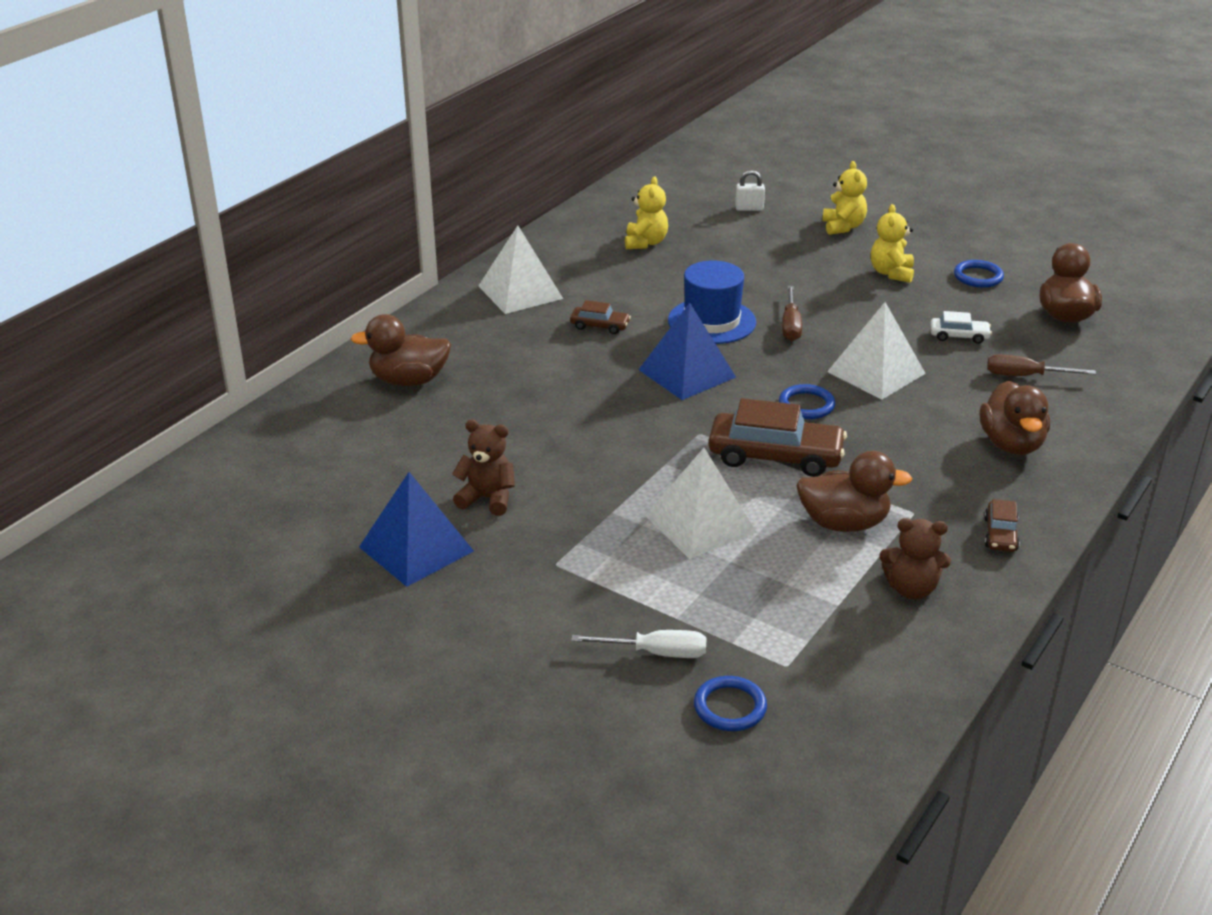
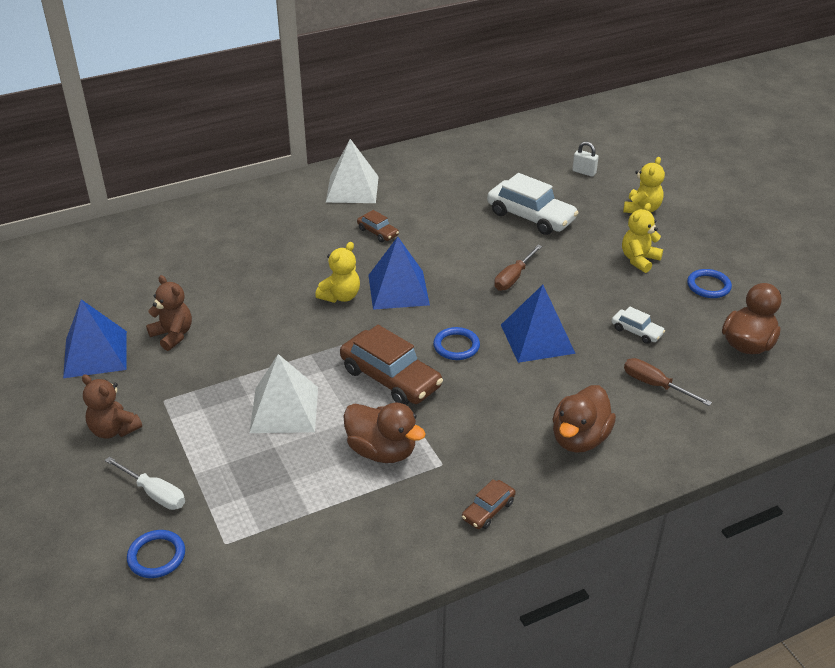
camera: 30 degrees right, 5 degrees up
brown duck [350,314,451,386] -> none
yellow teddy bear [625,176,668,250] -> yellow teddy bear moved to [315,242,360,303]
blue hat [668,260,756,344] -> none
white pyramid [827,302,926,400] -> blue pyramid [501,285,576,363]
brown teddy bear [879,518,951,599] -> brown teddy bear moved to [82,374,142,439]
none -> white car [487,173,579,235]

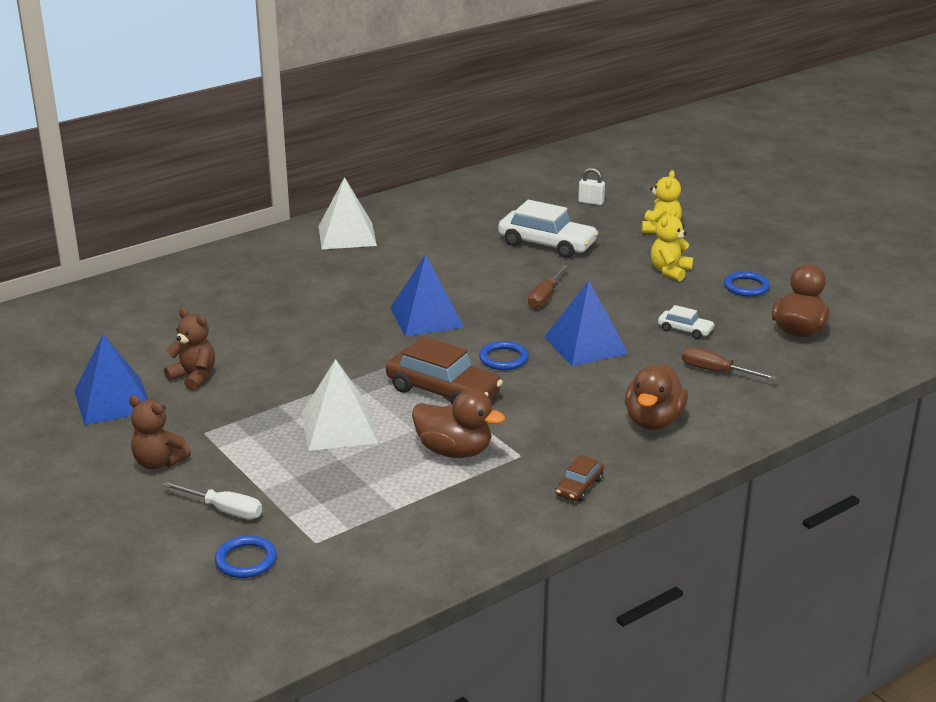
camera: 10 degrees left, 10 degrees down
yellow teddy bear [315,242,360,303] -> none
brown car [357,210,399,242] -> none

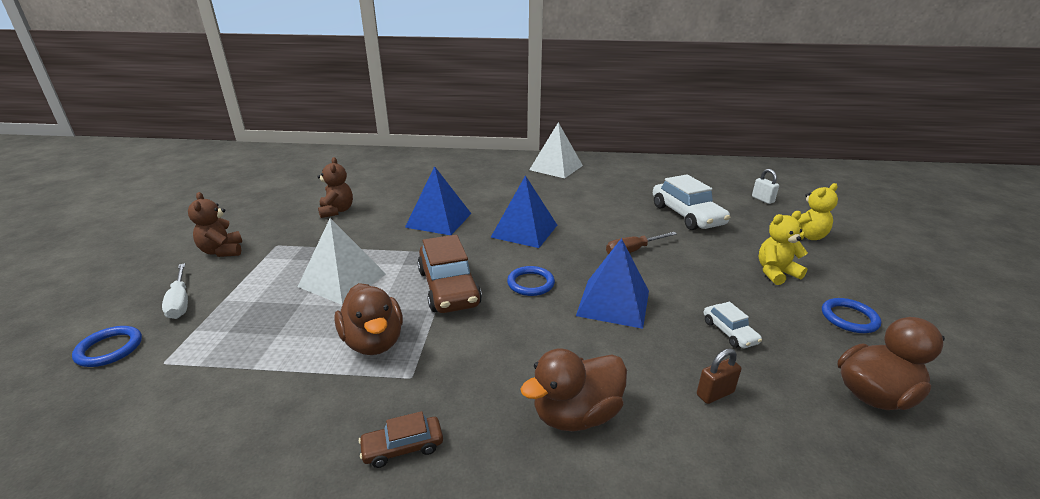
camera: 40 degrees right, 0 degrees up
blue pyramid [74,334,149,425] -> blue pyramid moved to [405,166,471,235]
brown screwdriver [682,347,777,380] -> brown padlock [697,349,741,404]

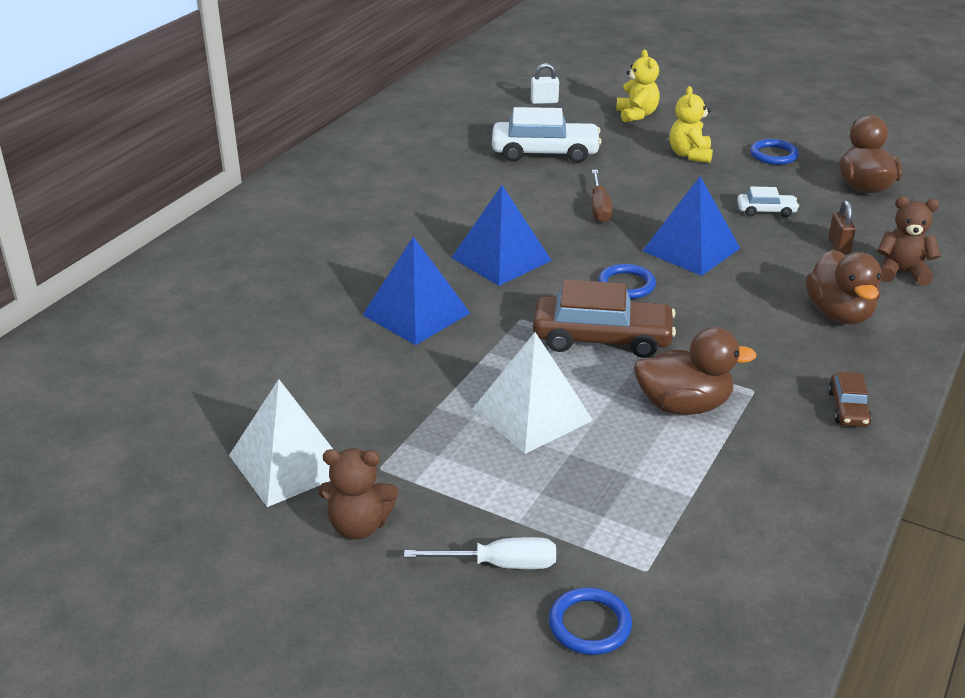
camera: 65 degrees left, 5 degrees up
brown teddy bear [317,157,353,218] -> brown teddy bear moved to [877,196,941,286]
white pyramid [529,122,583,178] -> white pyramid moved to [229,379,333,507]

